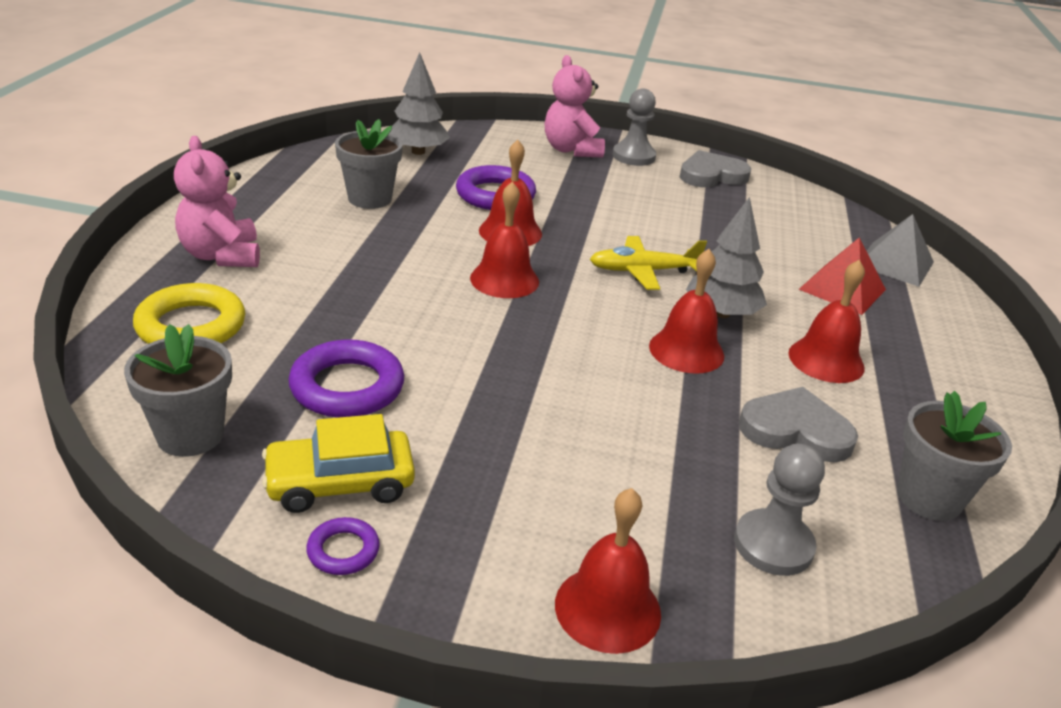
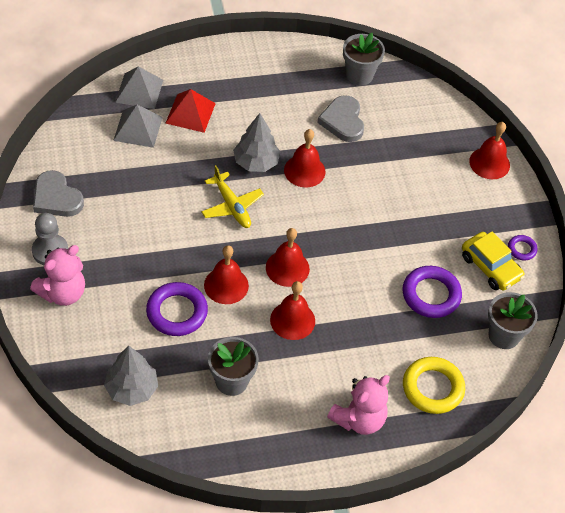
camera: 115 degrees left, 20 degrees up
grey pawn [734,444,825,576] -> none
red bell [789,260,865,383] -> red bell moved to [270,281,315,340]
none -> grey pyramid [113,105,163,148]

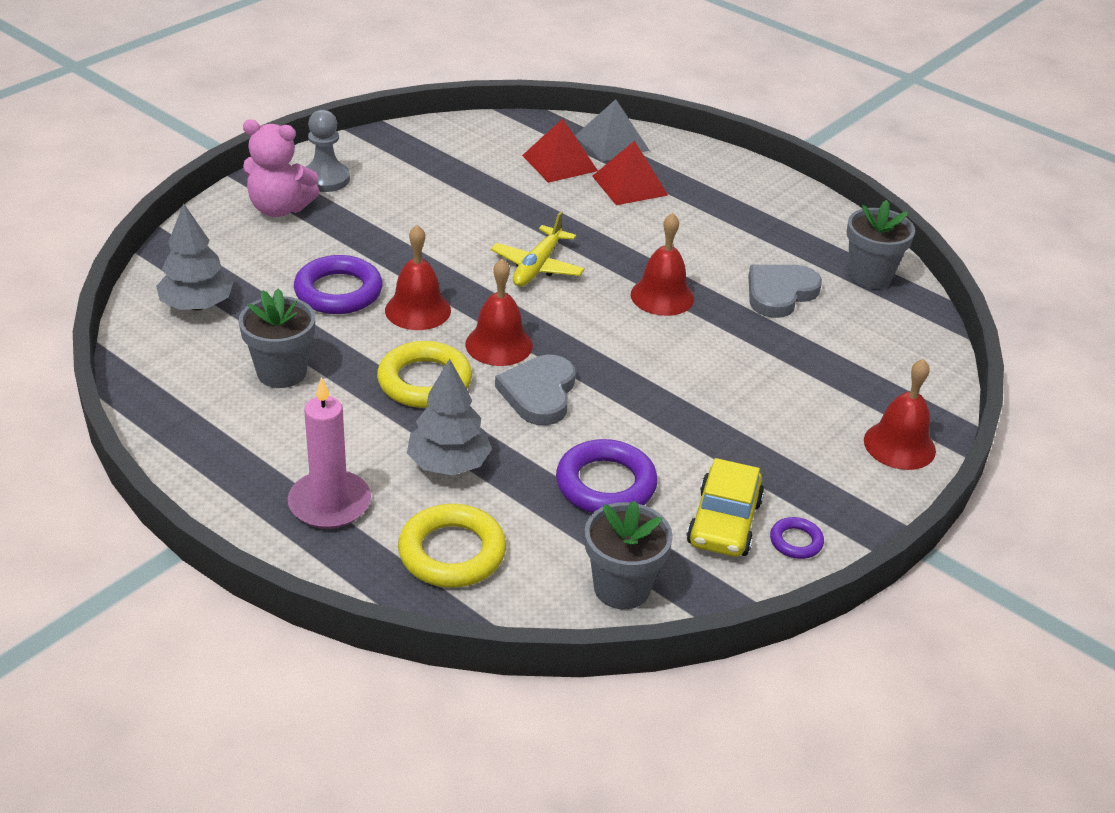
camera: 55 degrees right, 15 degrees down
grey heart [33,170,84,217] -> grey heart moved to [495,355,575,425]
grey pyramid [113,105,163,148] -> red pyramid [522,119,598,183]
grey tree [233,113,280,172] -> grey tree moved to [407,359,492,476]
red bell [270,281,315,340] -> yellow ring [377,341,472,408]
pink teddy bear [327,375,390,435] -> pink candle [288,377,371,529]

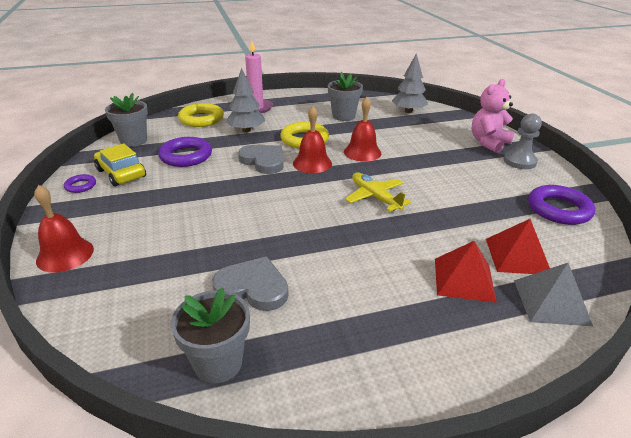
camera: 125 degrees right, 5 degrees down
purple ring [294,255,382,314] -> purple ring moved to [528,185,595,225]
red bell [631,213,694,316] -> none
grey heart [748,265,822,318] -> grey heart turned 60 degrees counterclockwise [212,257,288,311]

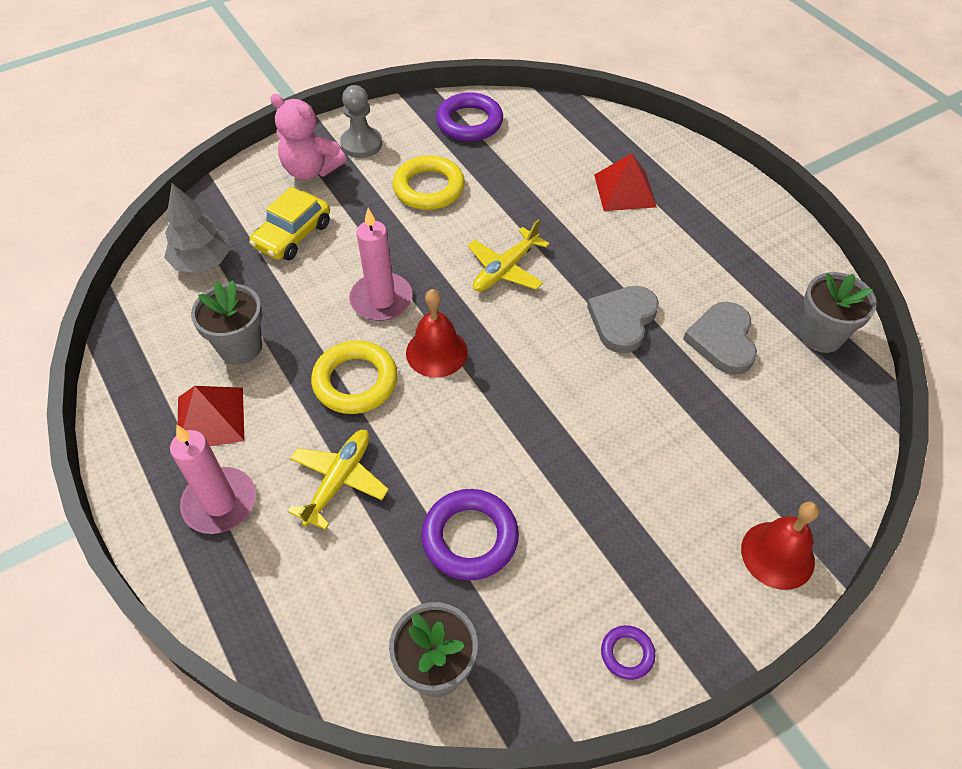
camera: 105 degrees left, 20 degrees up
yellow car [94,143,146,187] -> yellow car moved to [250,187,330,261]
yellow ring [178,103,224,127] -> yellow ring moved to [393,155,465,210]
grey tree [226,68,265,133] -> yellow plane [288,430,389,530]
grey heart [238,145,284,174] -> grey heart moved to [587,286,659,353]
red bell [344,97,381,162] -> pink candle [349,208,413,321]
red pyramid [486,219,550,274] -> red pyramid moved to [178,386,244,446]
grey pyramid [514,263,593,326] -> none

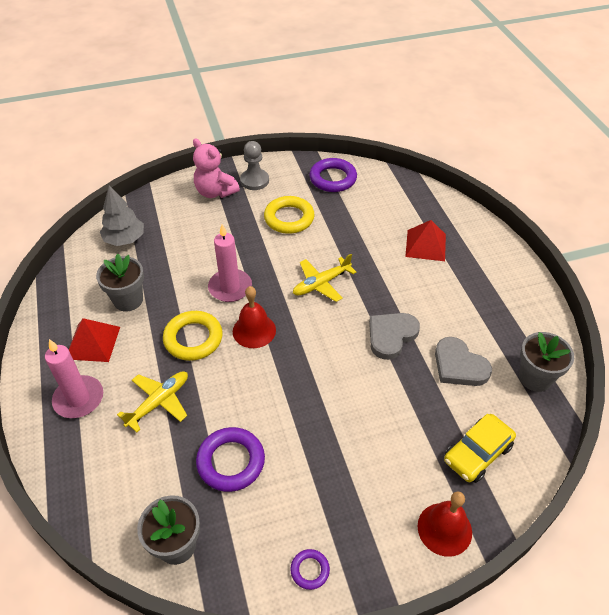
camera: 15 degrees right, 5 degrees down
yellow car [250,187,330,261] -> yellow car moved to [444,414,516,483]
grey heart [683,302,757,375] -> grey heart turned 60 degrees counterclockwise [435,337,492,386]

